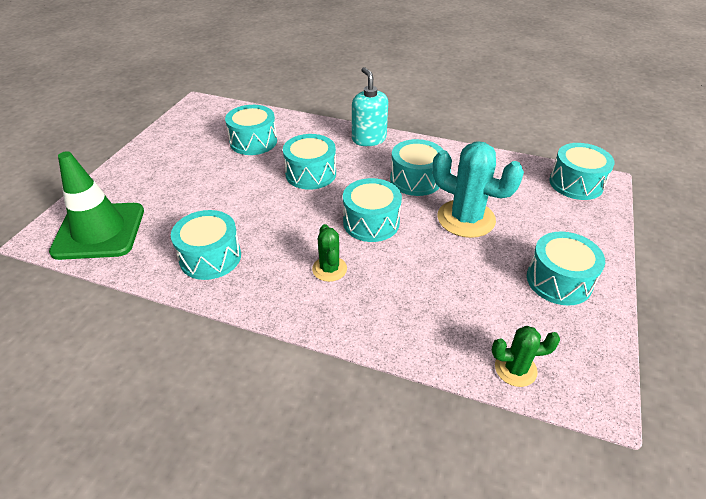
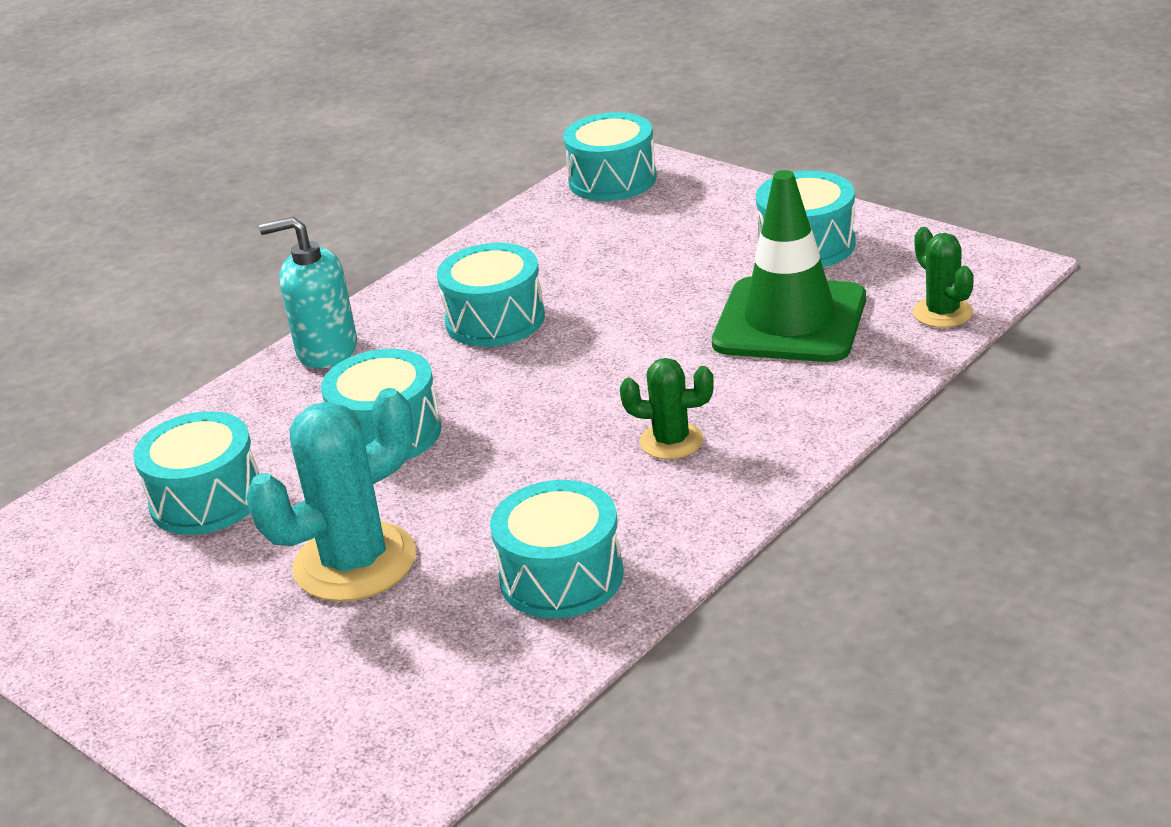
camera: 65 degrees left, 10 degrees down
green traffic cone [49,151,144,260] -> green traffic cone moved to [712,170,866,362]
turquoise drum [343,178,402,242] -> none
turquoise cactus [432,141,524,238] -> turquoise cactus moved to [246,388,416,602]
green cactus [492,326,560,387] -> green cactus turned 45 degrees counterclockwise [913,227,974,328]

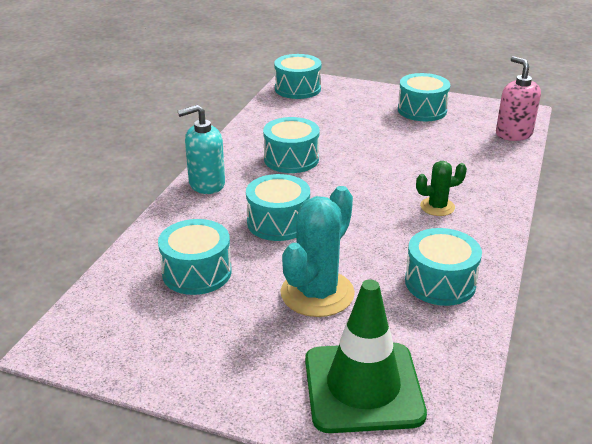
camera: 25 degrees left, 0 degrees up
green traffic cone [712,170,866,362] -> green traffic cone moved to [305,279,427,433]
green cactus [913,227,974,328] -> pink soap dispenser [496,56,541,141]

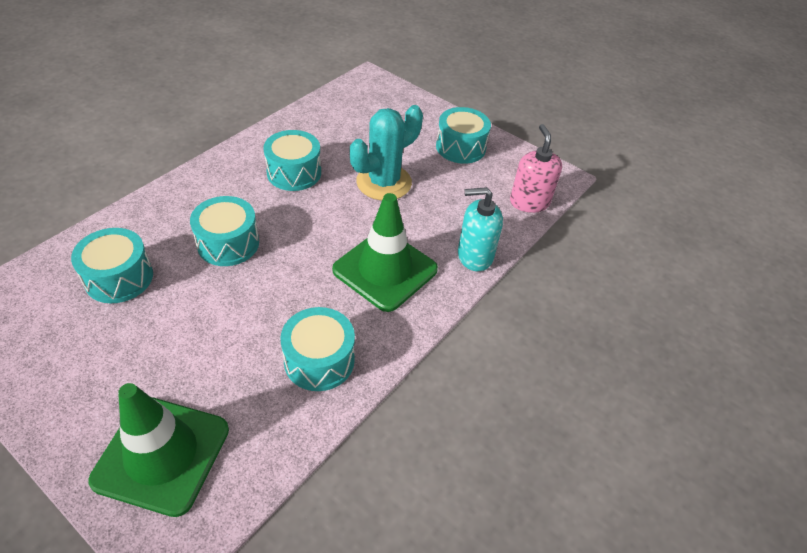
camera: 15 degrees right, 15 degrees up
turquoise soap dispenser [178,105,225,194] -> turquoise soap dispenser moved to [458,187,503,272]
turquoise drum [274,54,322,99] -> none
turquoise cactus [280,186,355,317] -> turquoise cactus moved to [350,105,423,200]
green cactus [416,161,467,216] -> green traffic cone [332,193,438,312]

